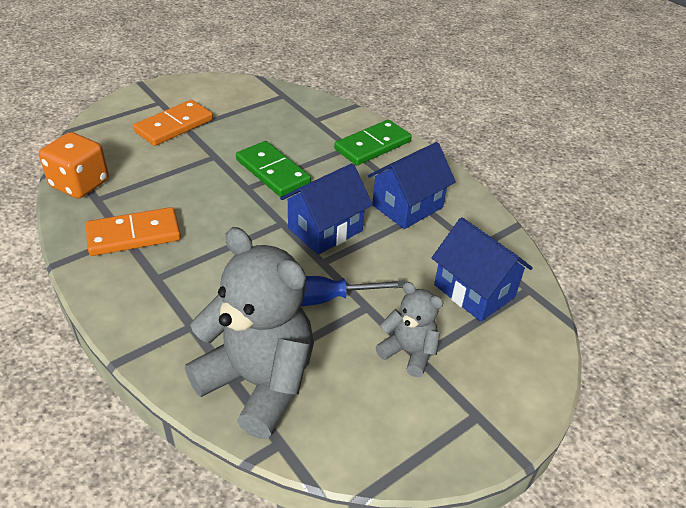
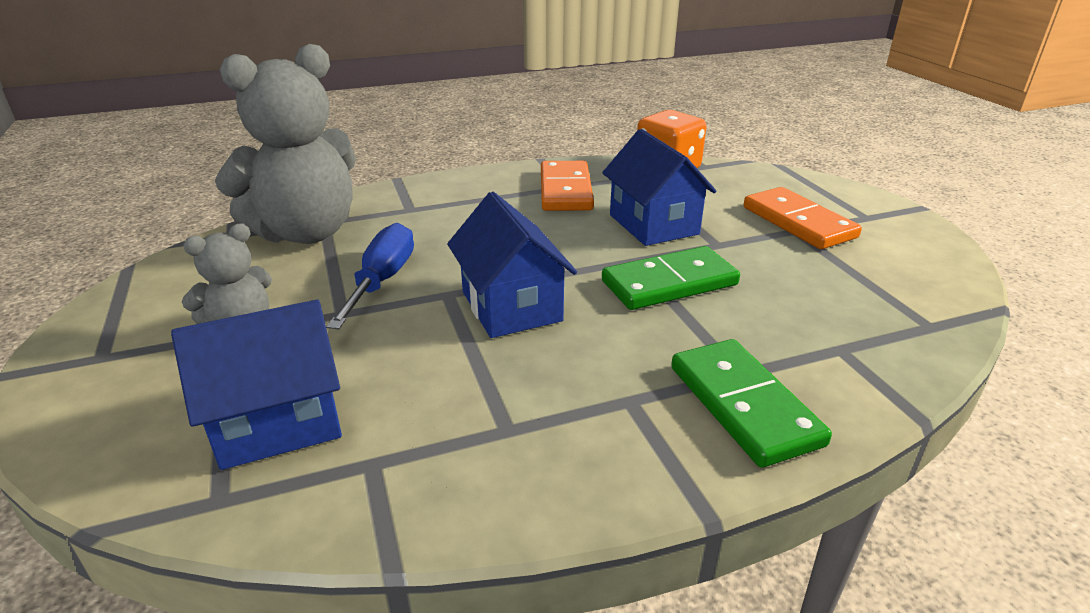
camera: 110 degrees right, 10 degrees down
blue house [368,142,456,229] -> blue house moved to [602,129,716,246]

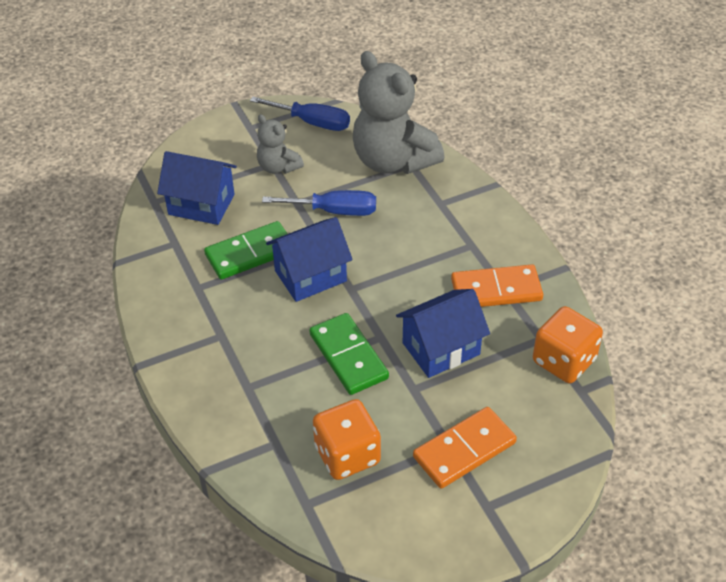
camera: 85 degrees right, 15 degrees up
blue house [171,300,342,470] -> blue house turned 45 degrees counterclockwise [157,151,237,225]
green domino [671,339,832,468] -> green domino moved to [204,221,287,280]
none -> blue screwdriver [250,97,350,131]
none -> orange dice [313,399,381,480]

